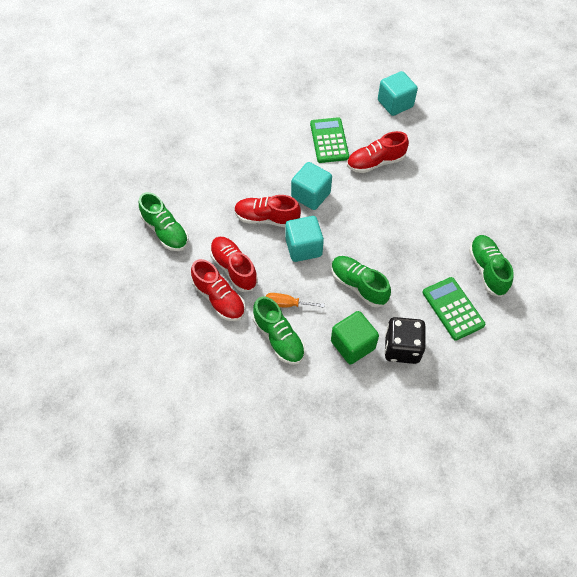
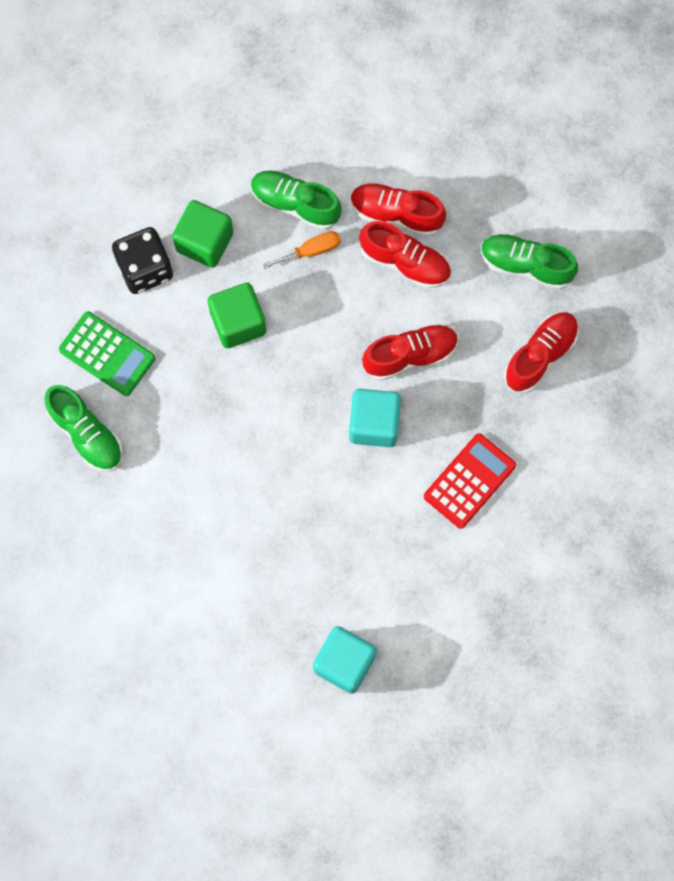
camera: 150 degrees right, 15 degrees up
turquoise cube [285,216,324,262] -> none
green calculator [310,117,349,163] -> none
green shoe [331,256,391,308] -> green cube [208,283,266,348]
red shoe [347,131,409,173] -> red shoe moved to [504,312,579,393]
none -> red calculator [424,433,516,529]

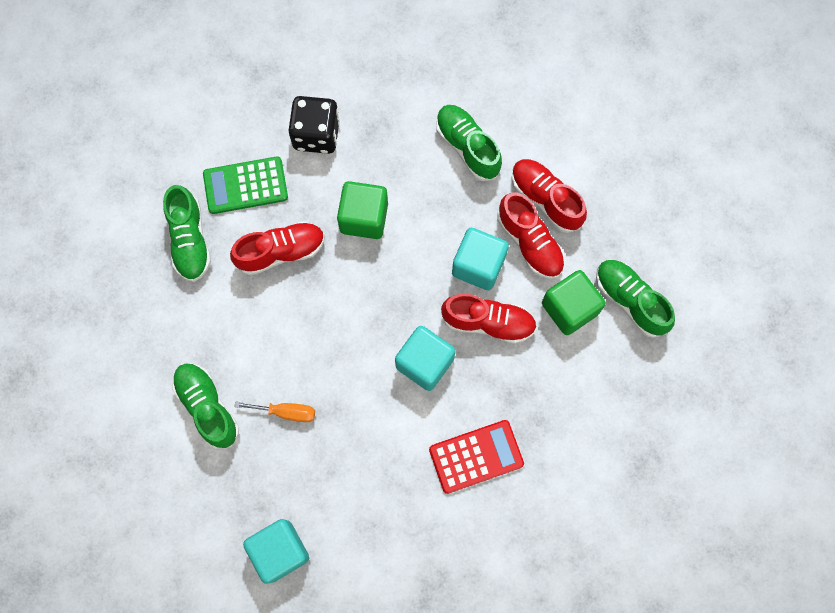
camera: 30 degrees right, 0 degrees up
green calculator [59,312,155,396] -> green calculator turned 105 degrees clockwise [203,156,288,214]
green cube [172,200,233,268] -> green cube moved to [542,270,606,335]
orange screwdriver [263,231,341,269] -> orange screwdriver moved to [234,402,315,422]
red shoe [504,312,579,393] -> red shoe moved to [230,221,325,275]
none -> green shoe [172,363,239,449]
none -> turquoise cube [452,228,509,290]

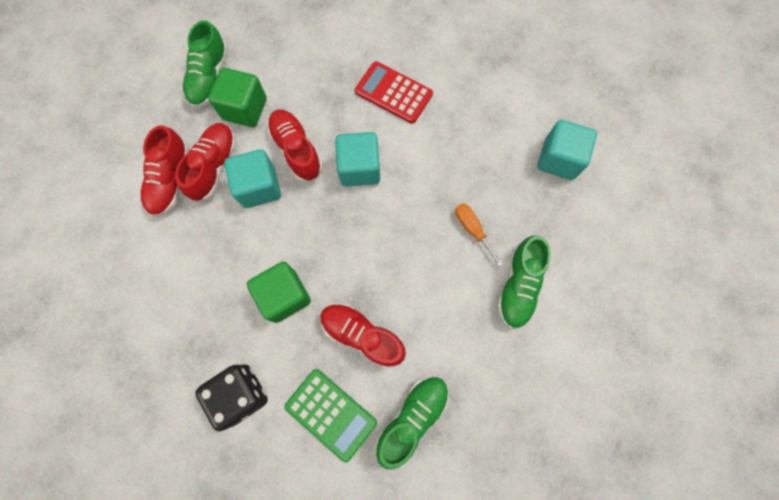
camera: 130 degrees left, 0 degrees up
green shoe [436,105,502,181] -> none

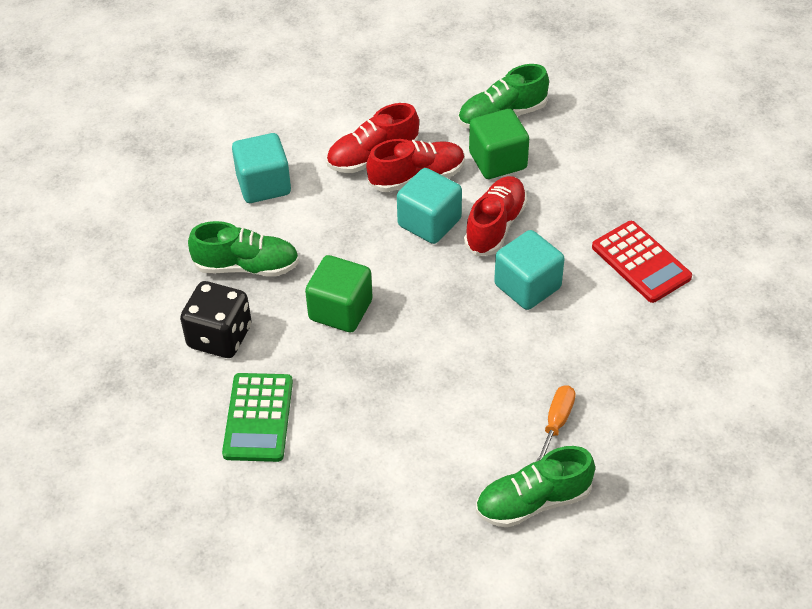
camera: 55 degrees right, 25 degrees down
red shoe [320,303,406,368] -> none
red calculator [355,61,433,124] -> red calculator turned 150 degrees clockwise [592,221,692,303]
green shoe [376,377,449,469] -> green shoe moved to [188,221,299,277]
turquoise cube [538,120,597,180] -> turquoise cube moved to [232,133,291,203]

